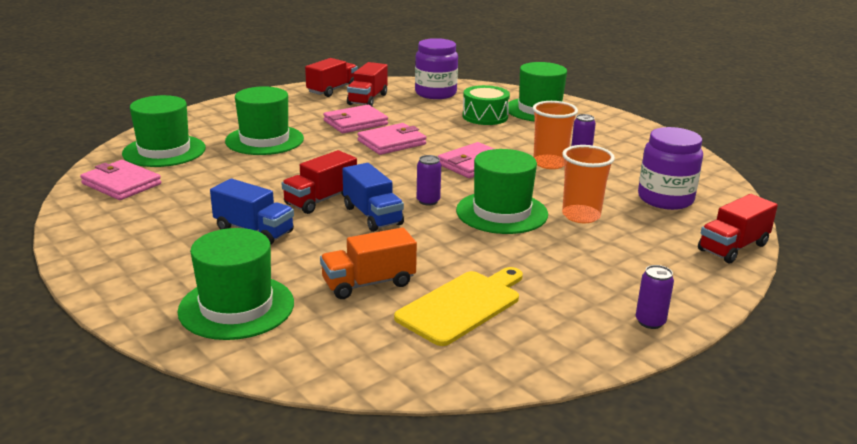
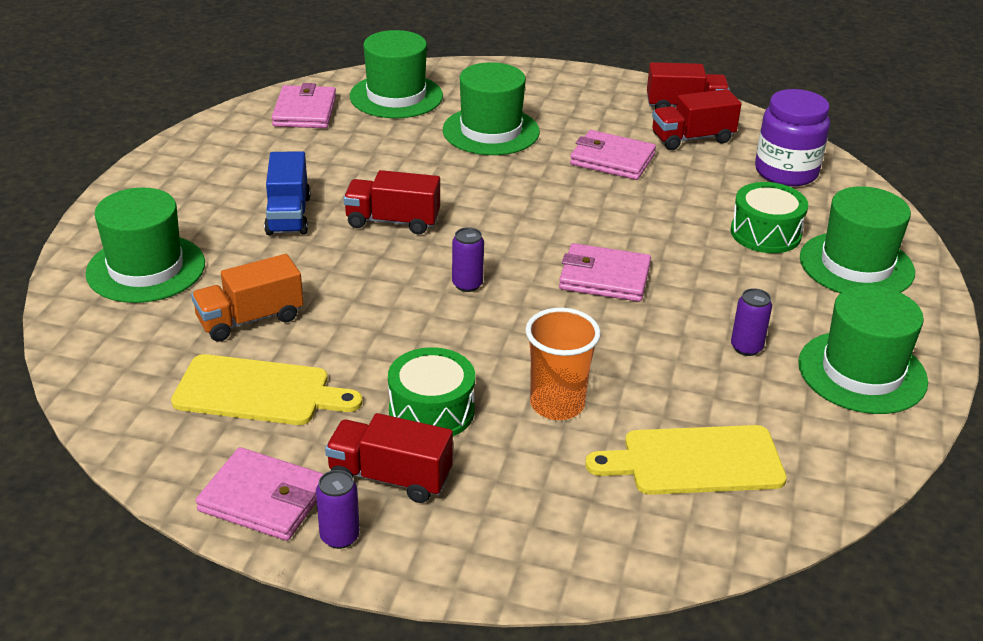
camera: 55 degrees right, 10 degrees up
orange truck [320,227,417,299] -> orange truck turned 60 degrees counterclockwise [191,254,303,342]
blue truck [342,163,404,232] -> none
pink wallet [357,123,426,155] -> pink wallet moved to [196,447,323,541]
green hat [456,149,548,234] -> green hat moved to [798,285,928,414]
orange cup [533,101,578,169] -> none
purple jar [638,127,703,210] -> yellow cutting board [585,425,787,495]
red truck [698,194,778,263] -> red truck moved to [325,413,453,503]
none -> green drum [388,347,475,436]

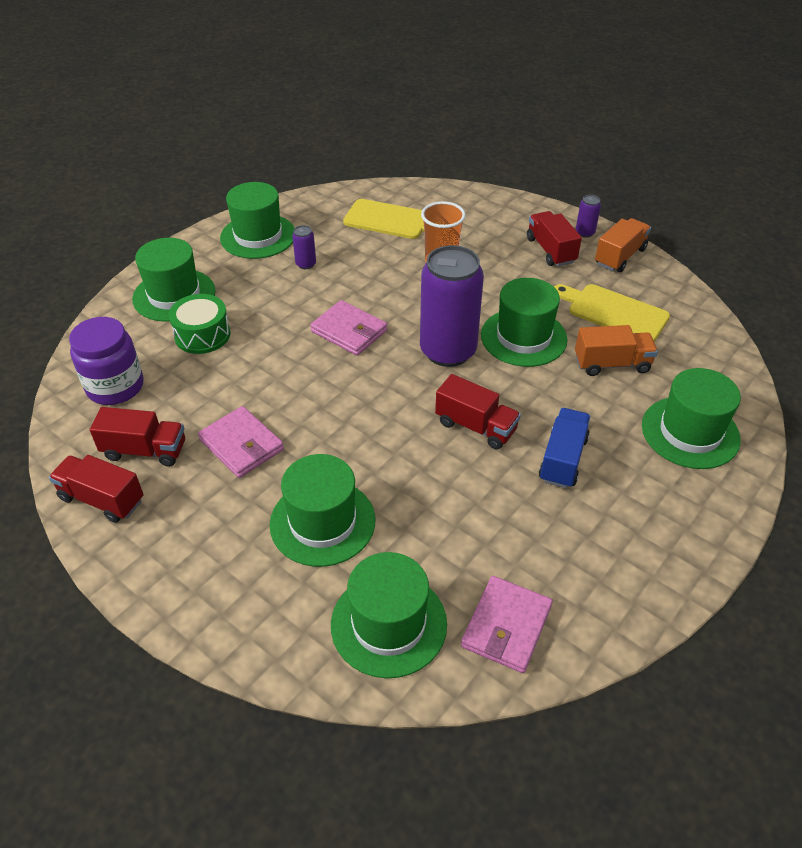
camera: 155 degrees left, 10 degrees up
pink wallet [196,447,323,541] -> orange truck [595,218,651,272]
red truck [325,413,453,503] -> red truck turned 150 degrees counterclockwise [527,211,582,267]
green drum [388,347,475,436] -> none
purple can [452,227,484,292] -> purple can [420,245,484,367], size x2.46
none -> green hat [481,278,568,367]

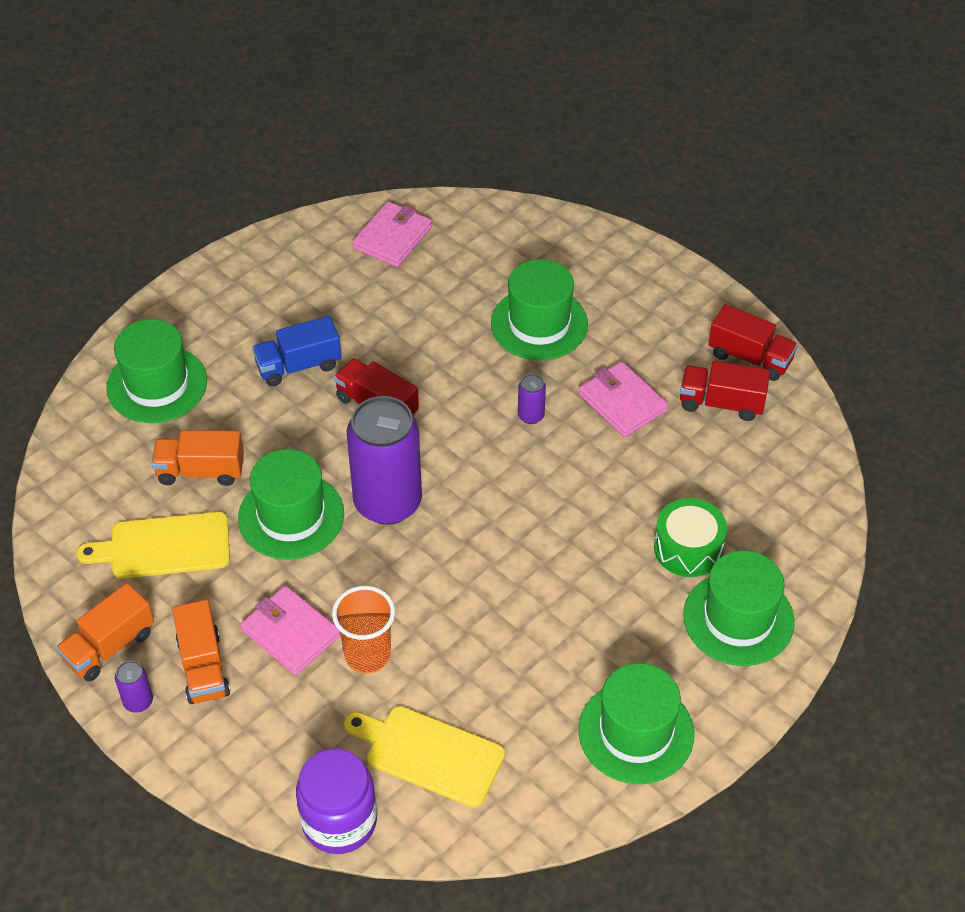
camera: 175 degrees left, 5 degrees up
purple jar [69,317,144,405] -> purple jar moved to [296,748,377,854]
purple can [292,225,316,269] -> purple can moved to [518,374,546,424]
pink wallet [310,300,387,356] -> pink wallet moved to [240,586,340,675]
green hat [331,552,447,678] -> none
red truck [527,211,582,267] -> orange truck [172,599,230,704]
blue truck [539,408,591,488] -> blue truck turned 45 degrees clockwise [252,316,341,387]
yellow cutting board [554,284,670,342] -> yellow cutting board turned 135 degrees clockwise [76,512,230,579]

